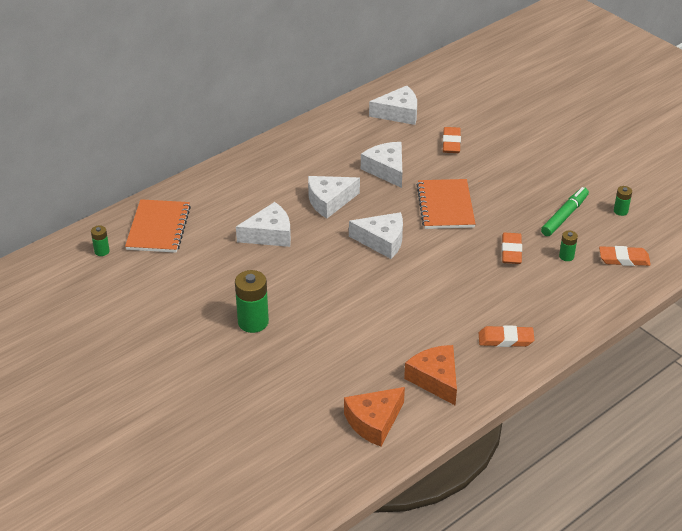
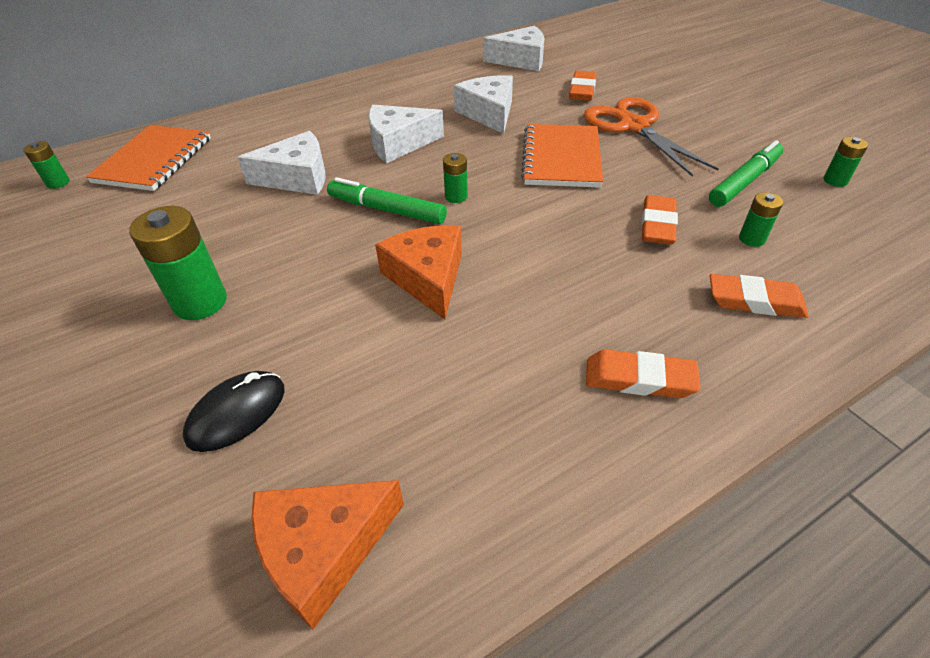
camera: 10 degrees right, 5 degrees up
white cheese [349,212,403,259] -> green battery [443,153,468,203]
orange cheese [404,345,457,405] -> orange cheese moved to [375,225,462,319]
orange eraser [599,246,651,266] -> orange eraser moved to [710,274,809,318]
none -> black mouse [183,371,284,452]
none -> green marker [327,177,447,224]
none -> orange scissors [584,97,719,177]

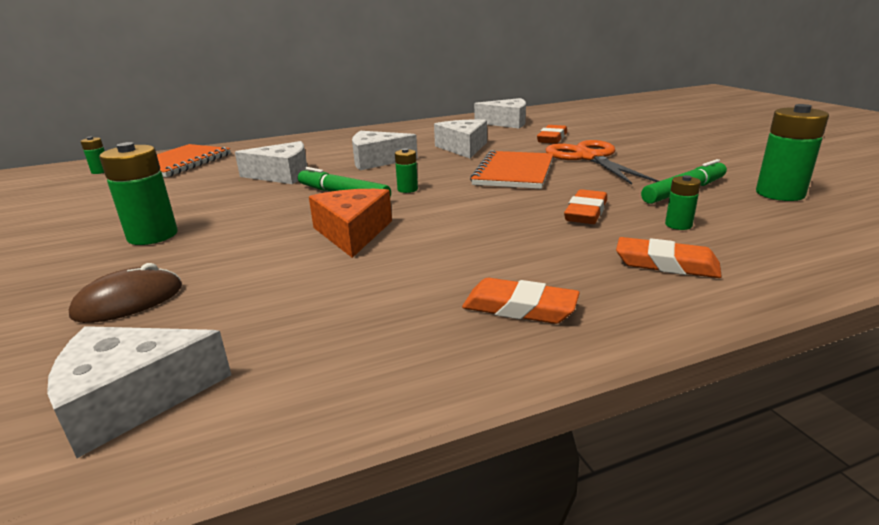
camera: 10 degrees right, 20 degrees down
black mouse [183,371,284,452] -> brown mouse [69,263,182,323]
orange cheese [251,480,404,630] -> white cheese [47,326,231,458]
green battery [823,137,868,187] -> green battery [756,104,829,201], size x1.92

